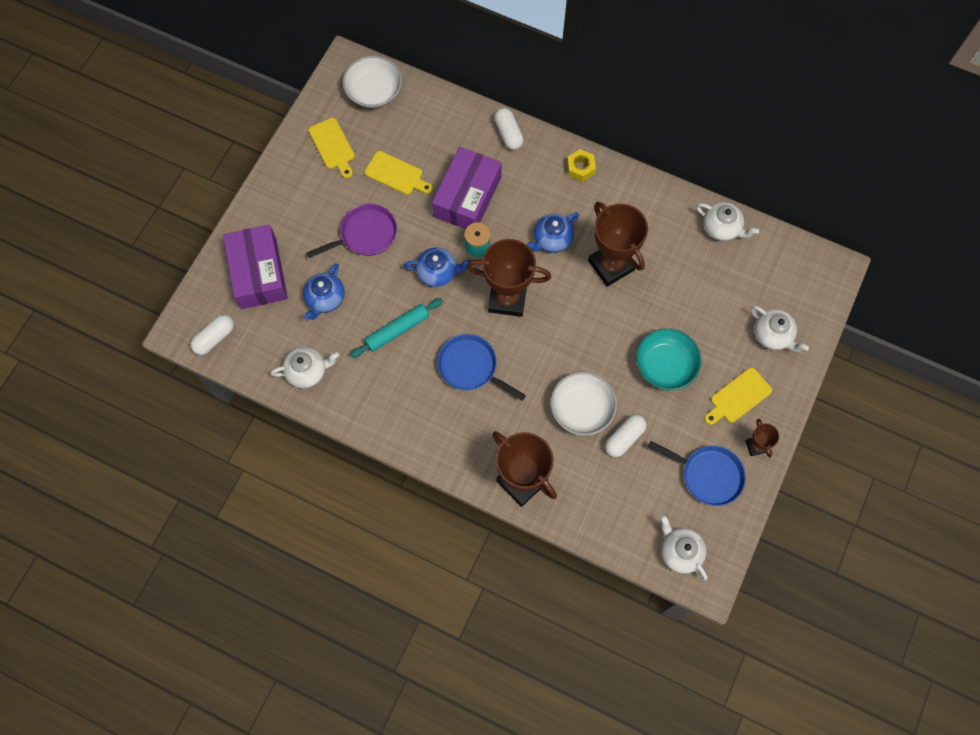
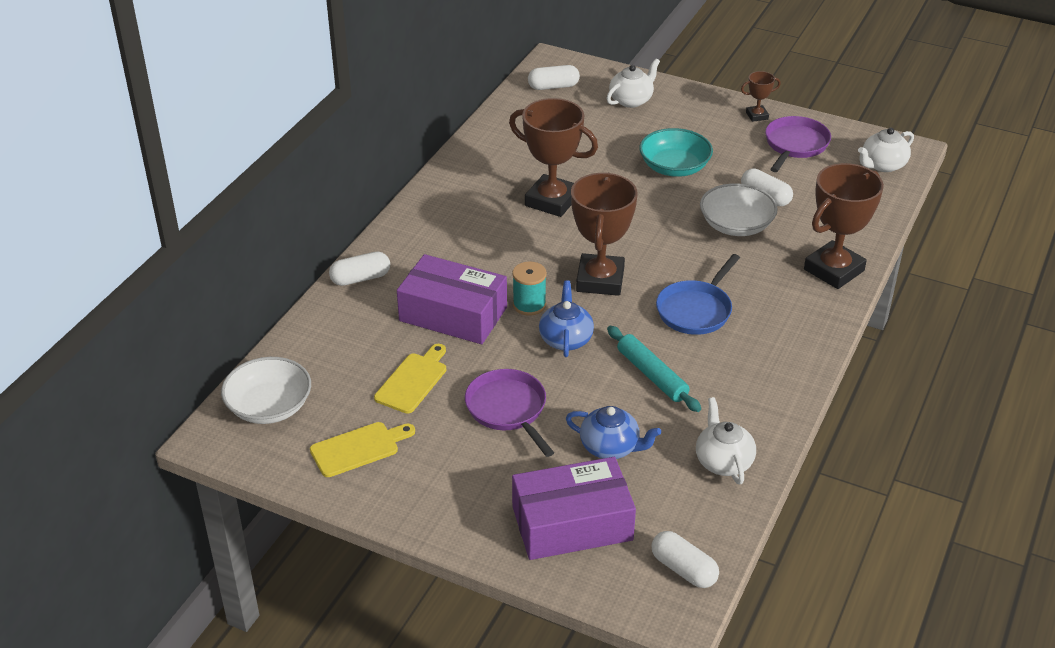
camera: 90 degrees left, 30 degrees down
blue teapot [526,212,579,253] -> none
yellow nut [567,149,596,182] -> none
brown trophy [588,202,648,287] -> brown trophy turned 60 degrees clockwise [509,98,598,217]
blue pan [648,441,746,506] -> purple pan [765,116,831,172]
white teapot [696,202,759,241] -> none
yellow cutting board [704,368,772,425] -> none
none -> white capsule [528,65,580,90]

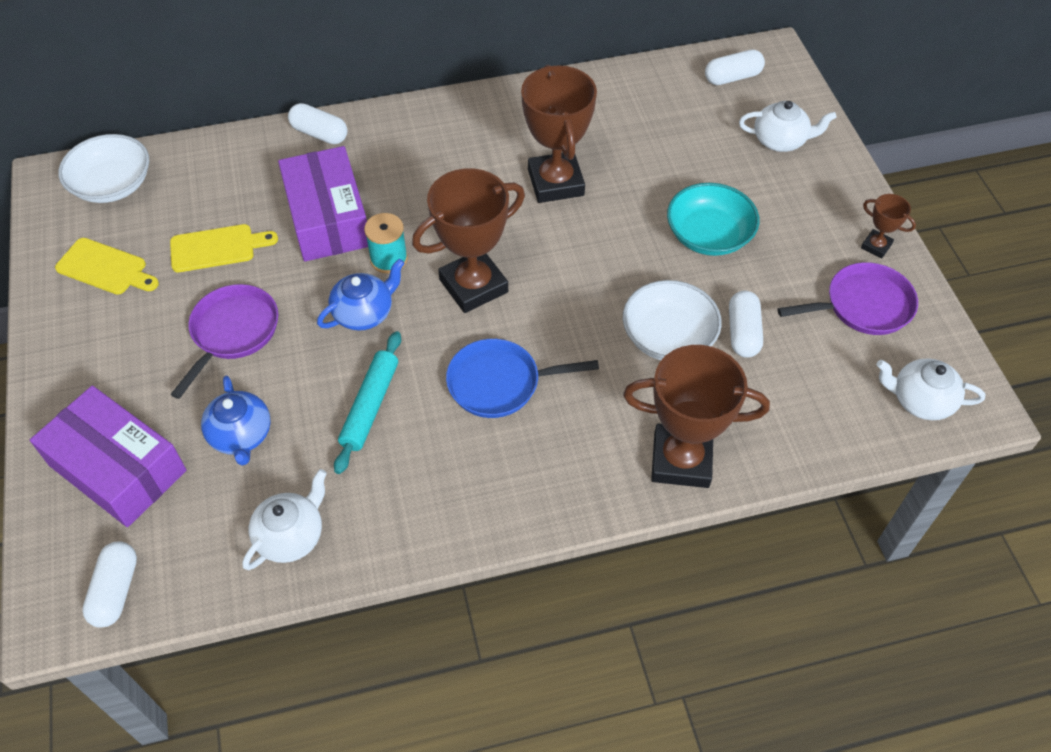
camera: 50 degrees right, 15 degrees up
white capsule [528,65,580,90] -> white capsule turned 60 degrees counterclockwise [705,49,765,85]

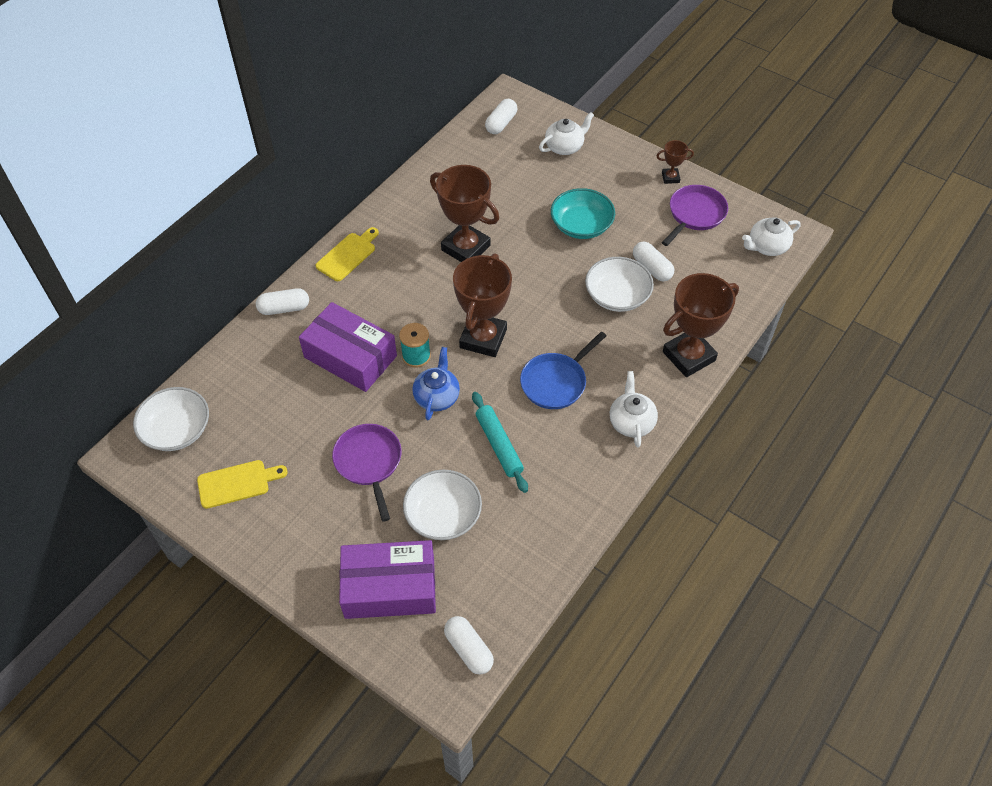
camera: 40 degrees left, 0 degrees up
yellow cutting board [170,224,278,272] -> yellow cutting board moved to [316,227,379,281]
blue teapot [201,376,271,466] -> white bowl [403,470,482,540]
white teapot [242,469,327,570] -> white teapot moved to [610,371,658,448]

